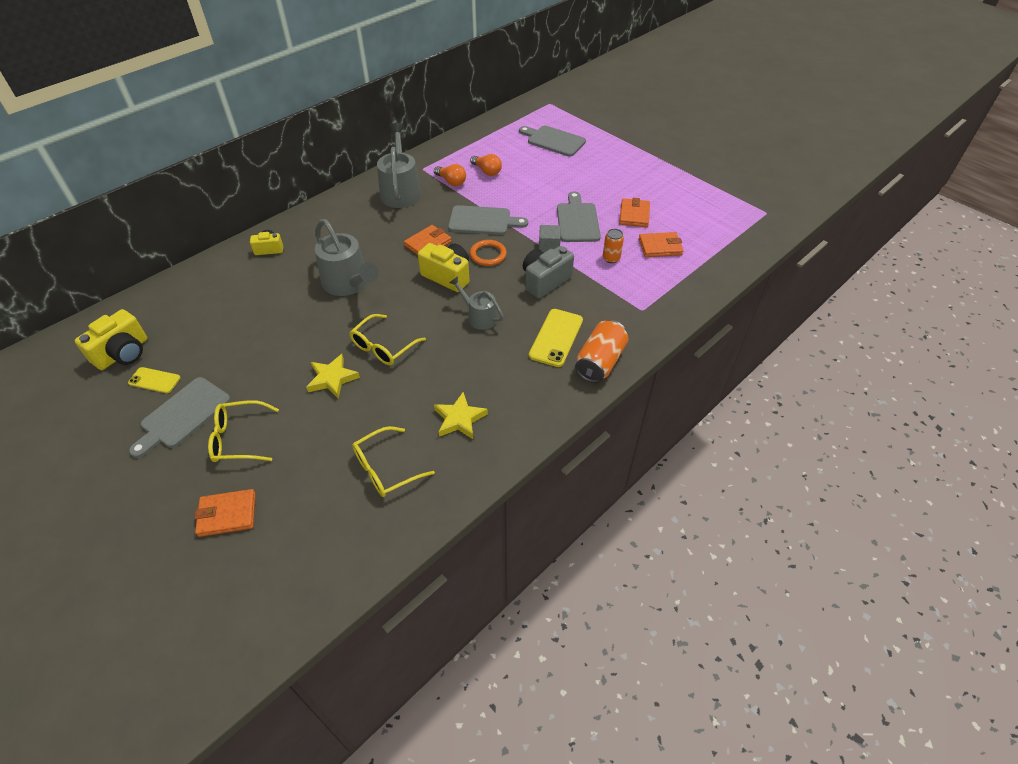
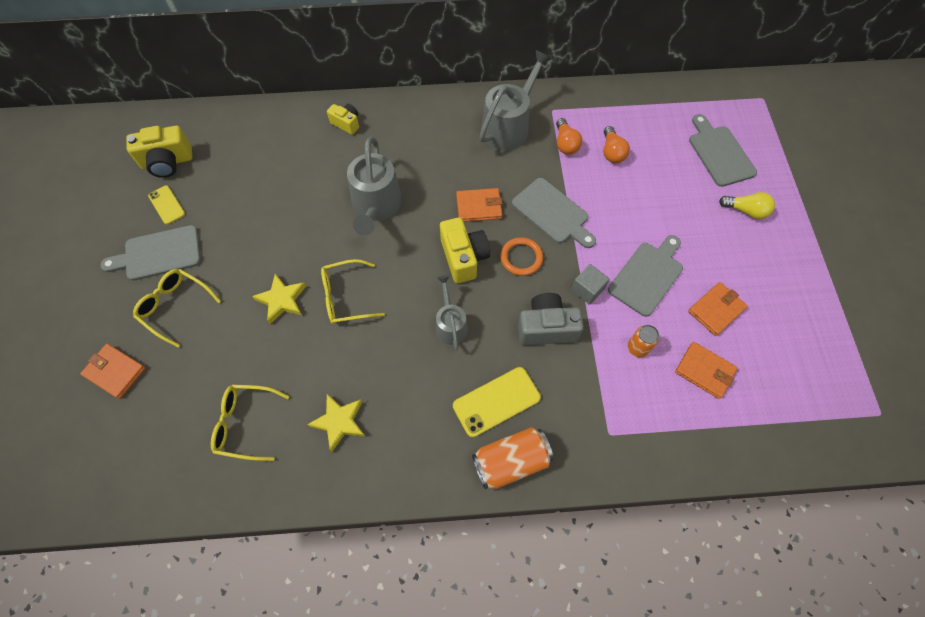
camera: 40 degrees right, 15 degrees up
none -> yellow light bulb [719,192,775,219]

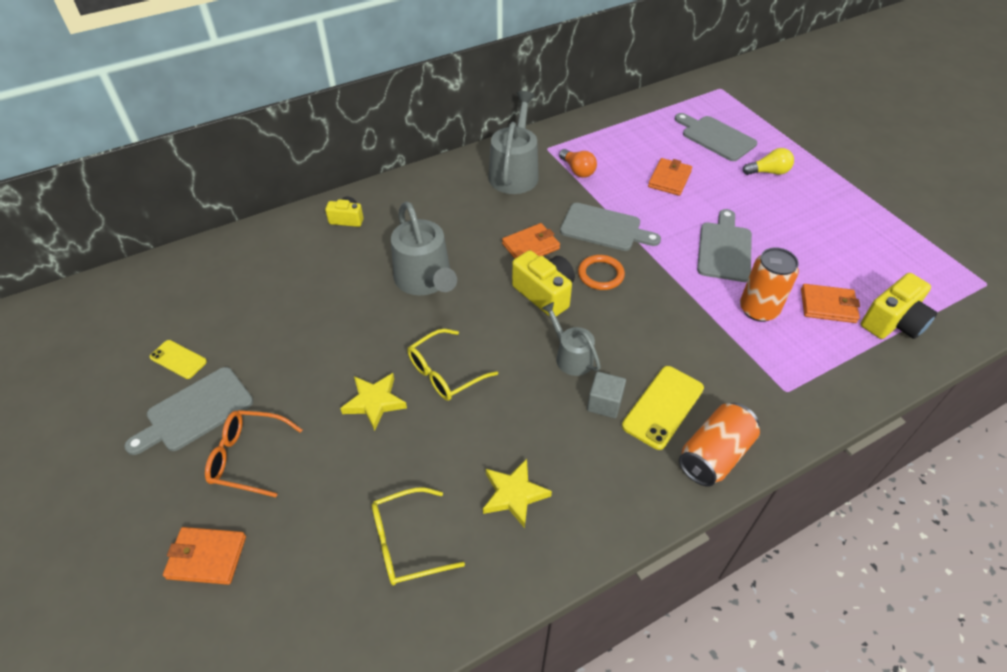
camera: 25 degrees left, 15 degrees down
yellow camera [126,126,193,178] -> yellow camera moved to [861,273,937,339]
yellow glasses [133,269,221,347] -> orange glasses [205,410,302,497]
grey camera [518,293,584,345] -> none
grey cube [571,264,609,305] -> grey cube moved to [587,371,626,418]
orange light bulb [604,126,630,163] -> none
orange can [628,325,659,358] -> orange can [740,247,799,322], size x1.70
orange wallet [688,282,748,336] -> orange wallet moved to [648,158,692,196]

